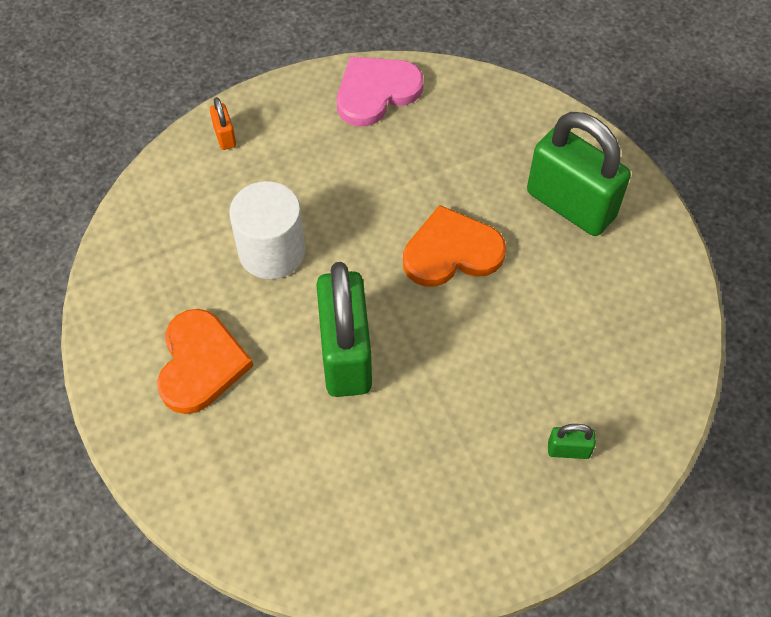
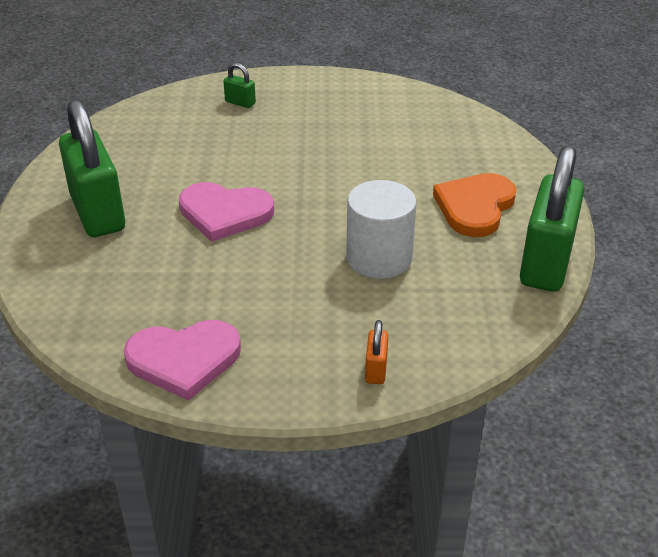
camera: 155 degrees left, 20 degrees down
green padlock [316,262,372,397] -> green padlock moved to [520,145,585,292]
orange heart [403,205,506,287] -> pink heart [179,182,274,242]

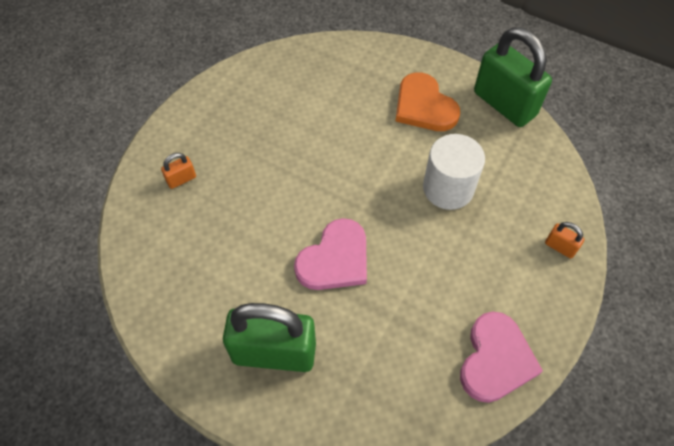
camera: 60 degrees left, 20 degrees up
green padlock [223,63,256,108] -> orange padlock [161,153,196,189]

